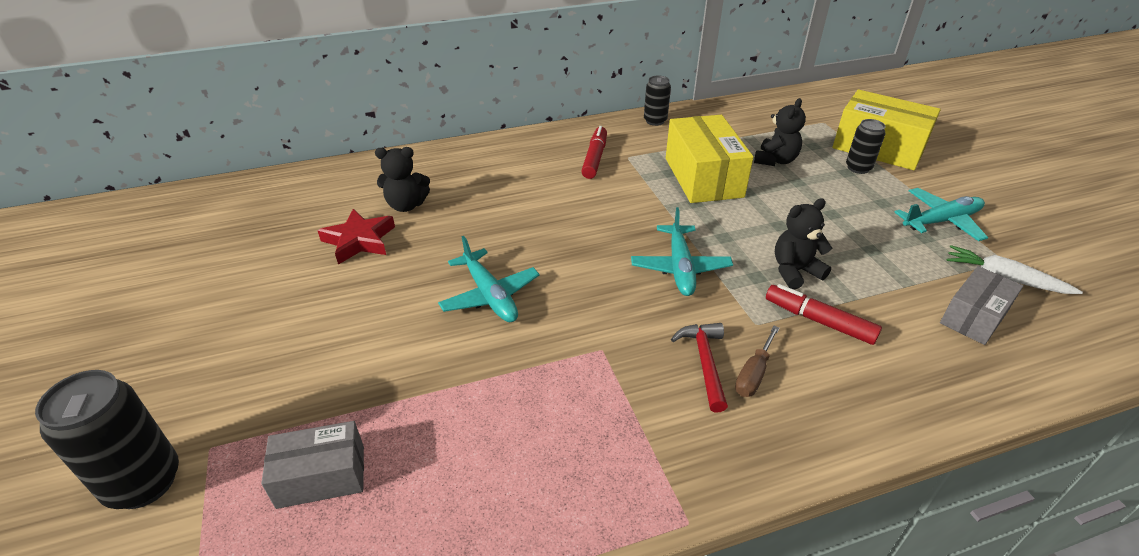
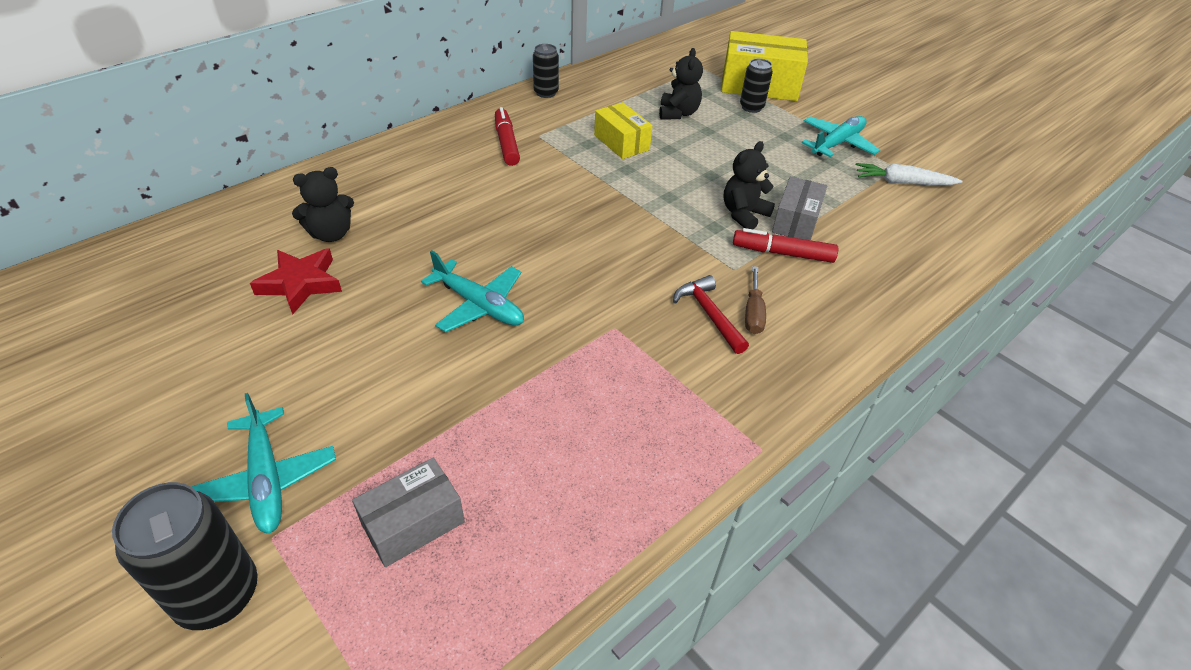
camera: 25 degrees left, 5 degrees up
turquoise plane [631,207,733,296] -> turquoise plane moved to [191,393,336,534]
yellow box [666,115,753,203] -> yellow box [594,102,652,159], size x0.60
grey box [940,266,1023,345] -> grey box moved to [772,176,827,240]

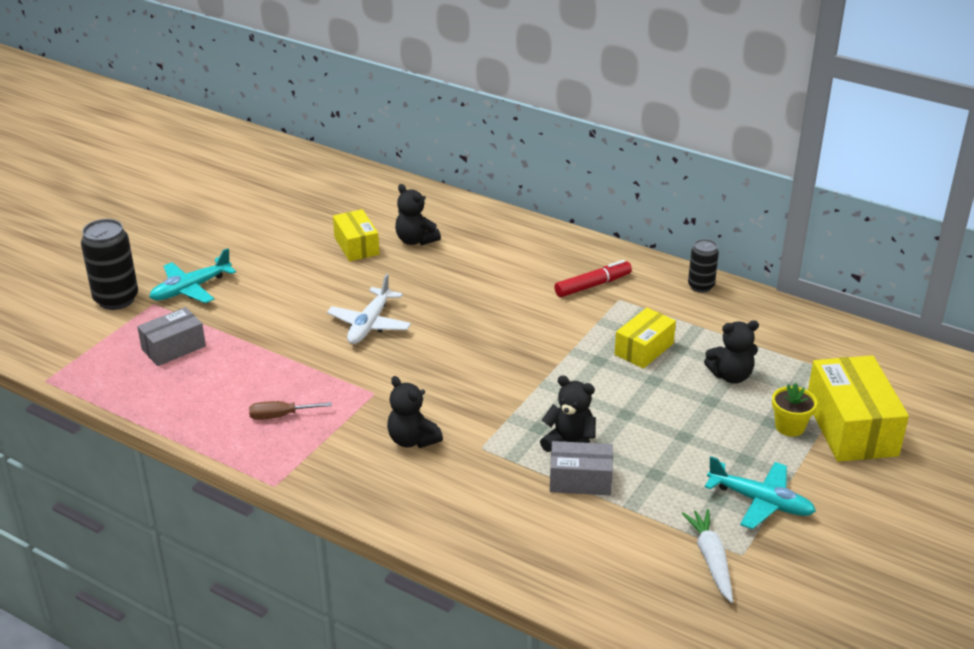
camera: 75 degrees right, 10 degrees down
red star [250,248,342,315] -> yellow box [333,209,379,261]
grey box [352,458,465,567] -> grey box turned 75 degrees counterclockwise [137,307,206,366]
turquoise plane [421,250,524,332] -> white plane [327,274,411,344]
red hammer [673,275,749,354] -> black teddy bear [387,376,443,448]
red marker [733,228,838,263] -> none
black can [740,58,773,113] -> yellow flower pot [772,383,817,437]
brown screwdriver [745,266,766,334] -> brown screwdriver moved to [249,401,332,420]

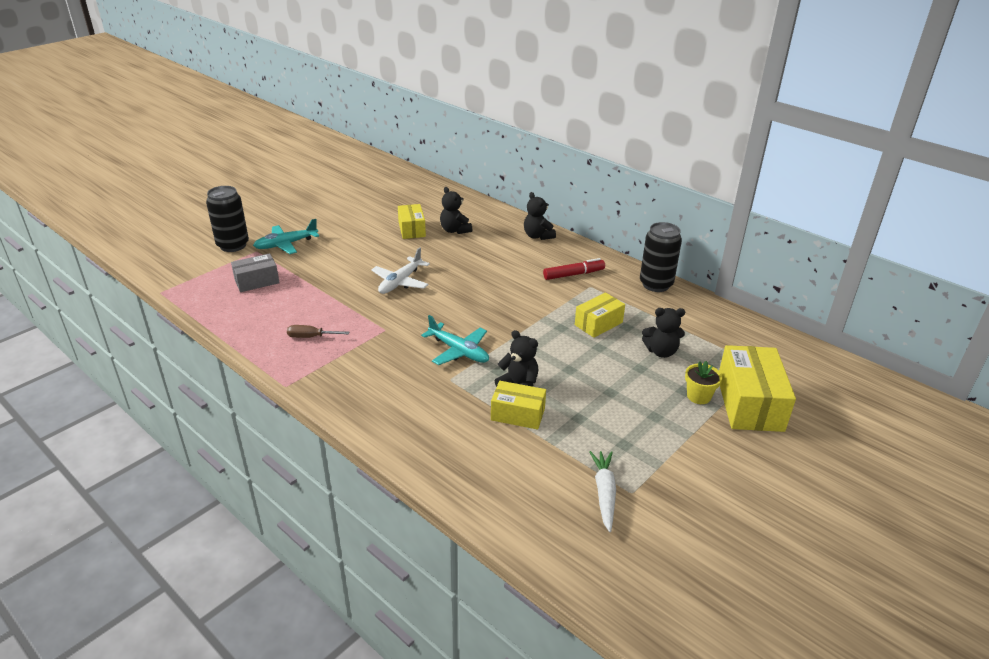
camera: 10 degrees right, 0 degrees up
black teddy bear [387,376,443,448] -> black teddy bear moved to [524,192,556,240]
grey box [550,441,613,495] -> yellow box [491,381,546,430]
black can [688,239,719,293] -> black can [640,222,682,292], size x1.66
turquoise plane [705,456,816,529] -> turquoise plane moved to [421,315,489,365]

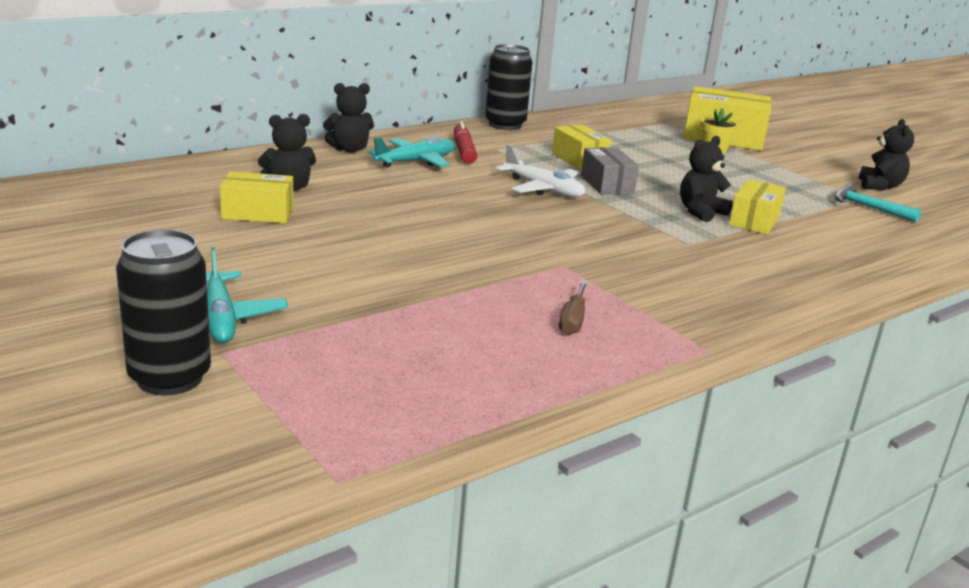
camera: 80 degrees left, 10 degrees down
grey box [231,253,280,292] -> grey box moved to [581,147,639,195]
white plane [371,247,430,294] -> white plane moved to [496,144,585,197]
turquoise plane [421,315,489,365] -> turquoise plane moved to [367,137,455,168]
white carrot [589,451,616,532] -> turquoise hammer [835,184,921,223]
black teddy bear [642,308,685,358] -> black teddy bear moved to [859,119,914,190]

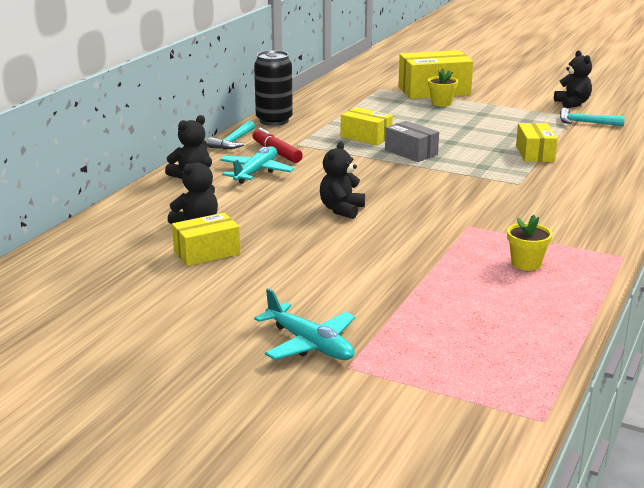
camera: 25 degrees left, 0 degrees up
black can [116,230,211,395] -> none
white plane [496,144,585,197] -> none
brown screwdriver [559,281,588,335] -> yellow flower pot [507,215,553,271]
black teddy bear [680,136,733,222] -> black teddy bear moved to [320,141,365,219]
none -> turquoise hammer [207,120,255,150]

